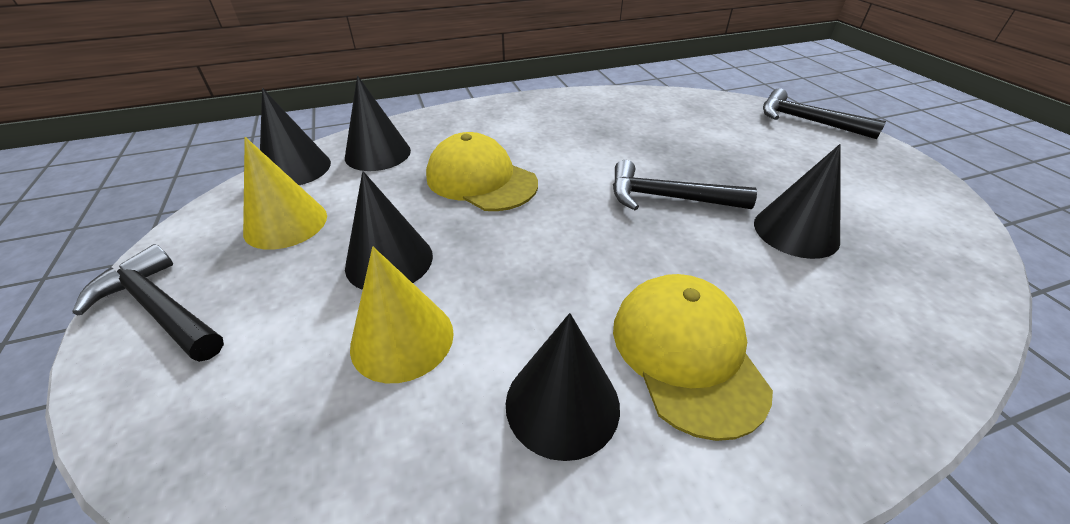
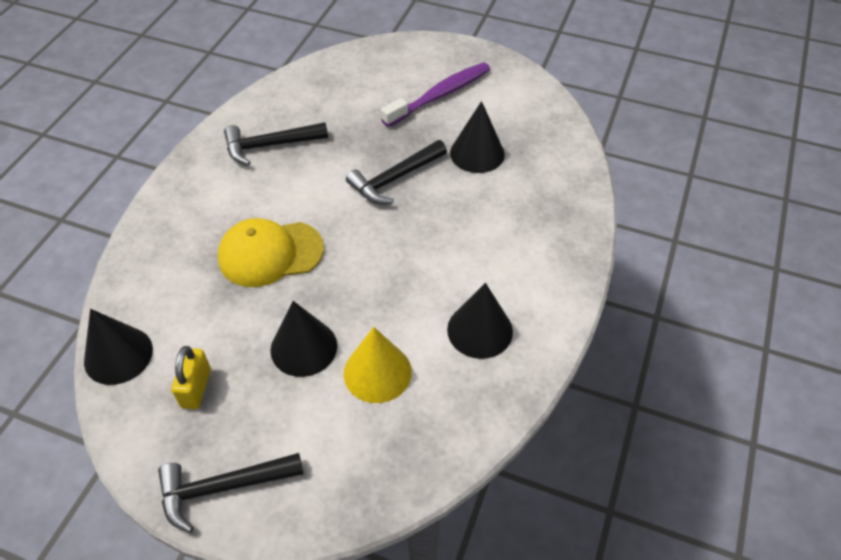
camera: 50 degrees left, 10 degrees up
yellow cone [243,137,327,250] -> yellow padlock [171,346,211,409]
black cone [345,75,411,171] -> none
yellow cap [613,274,773,441] -> none
black hammer [763,88,886,139] -> black hammer moved to [224,122,328,165]
none -> purple toothbrush [381,62,490,127]

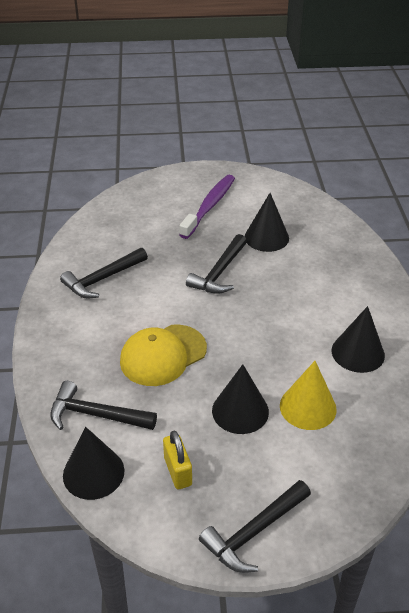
camera: 25 degrees left, 10 degrees down
none -> black hammer [50,381,157,430]

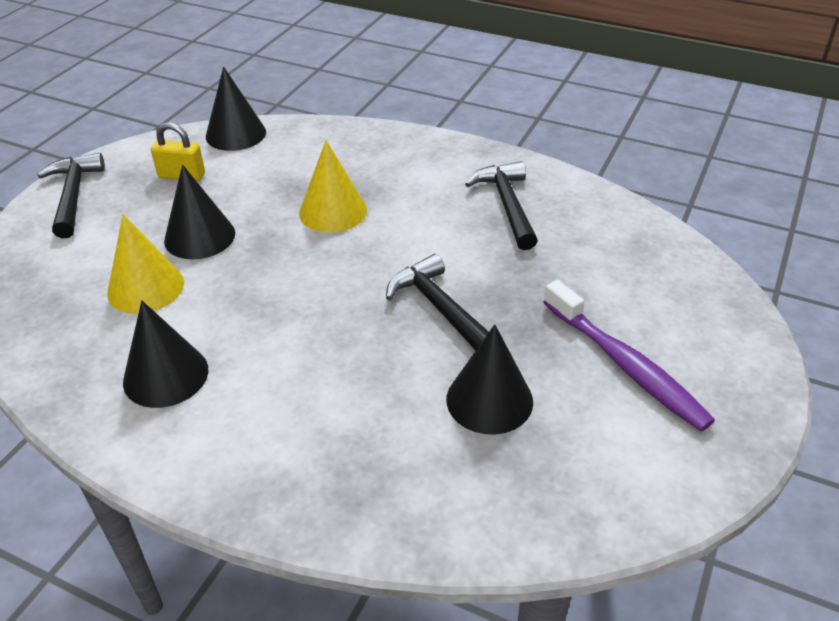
camera: 120 degrees right, 0 degrees up
black hammer [50,381,157,430] -> none
yellow cap [120,325,207,386] -> yellow cone [299,140,367,232]

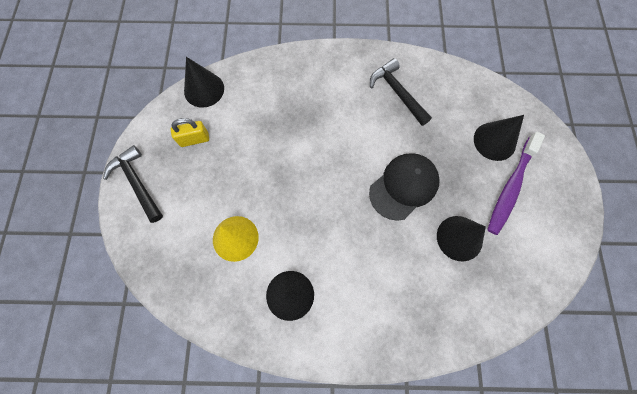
camera: 25 degrees left, 30 degrees up
black cone [164,165,235,259] -> black cone moved to [474,115,524,161]
yellow cone [299,140,367,232] -> none
black hammer [386,254,489,351] -> black cap [369,153,440,221]
purple toothbrush [543,280,715,431] -> purple toothbrush turned 90 degrees clockwise [488,132,545,235]

